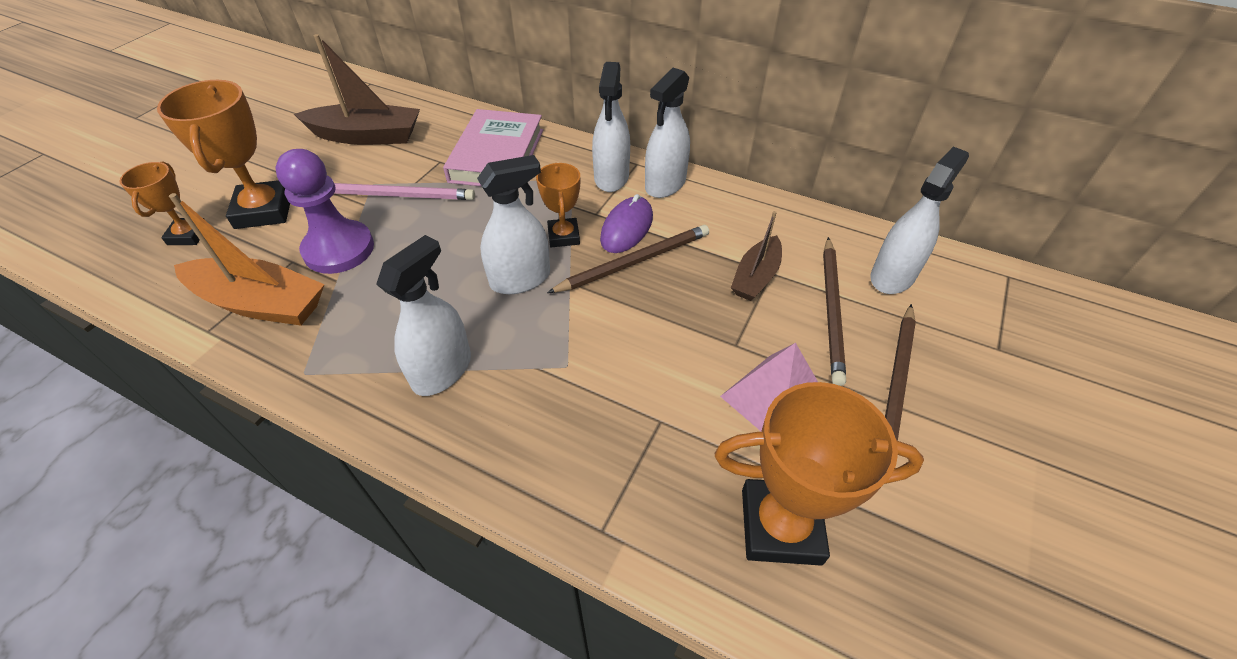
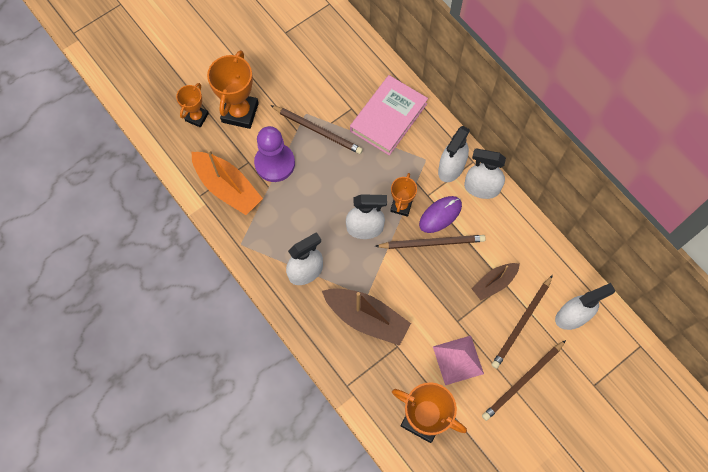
camera: 25 degrees right, 20 degrees up
brown boat [294,34,420,145] -> brown boat moved to [322,288,411,346]
pink pencil [334,183,475,200] -> brown pencil [270,105,363,154]
white spray bottle [645,68,690,198] -> white spray bottle turned 45 degrees clockwise [464,148,506,199]

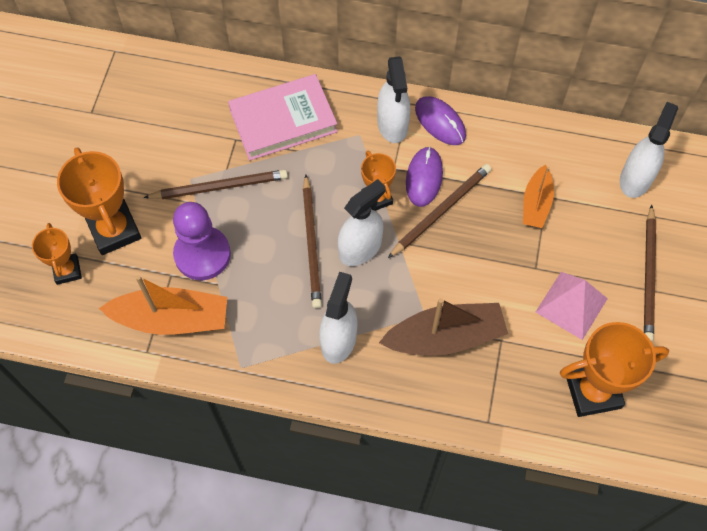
camera: 40 degrees left, 5 degrees down
pink book [350,75,428,156] -> pink book turned 75 degrees clockwise [228,74,338,160]
white spray bottle [464,148,506,199] -> purple mouse [415,96,466,145]
brown boat [472,263,520,300] -> orange boat [523,165,554,228]
brown pencil [492,275,553,369] -> brown pencil moved to [303,174,322,308]

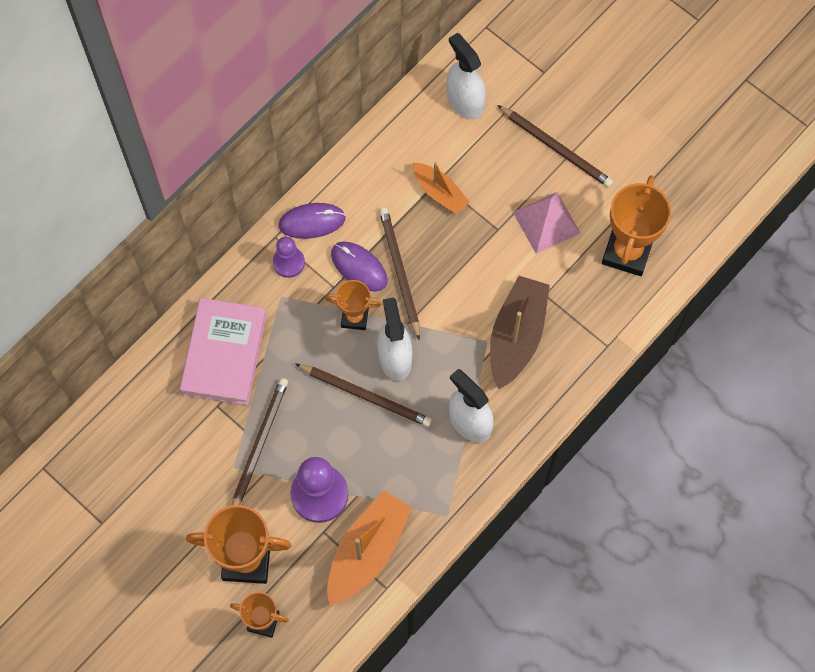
camera: 60 degrees left, 5 degrees up
white spray bottle [377,56,410,143] -> purple pawn [273,237,305,278]

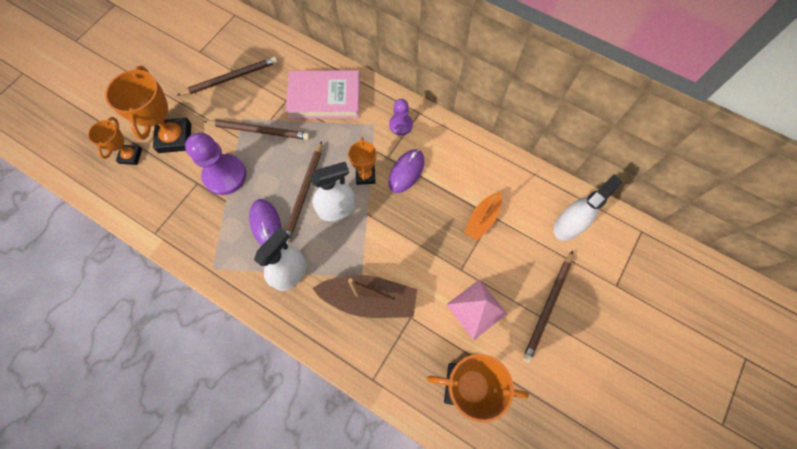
camera: 80 degrees right, 0 degrees up
purple mouse [278,203,346,239] -> purple mouse moved to [249,199,281,246]
orange boat [327,490,412,606] -> none
brown pencil [379,207,420,341] -> brown pencil moved to [177,57,278,96]

